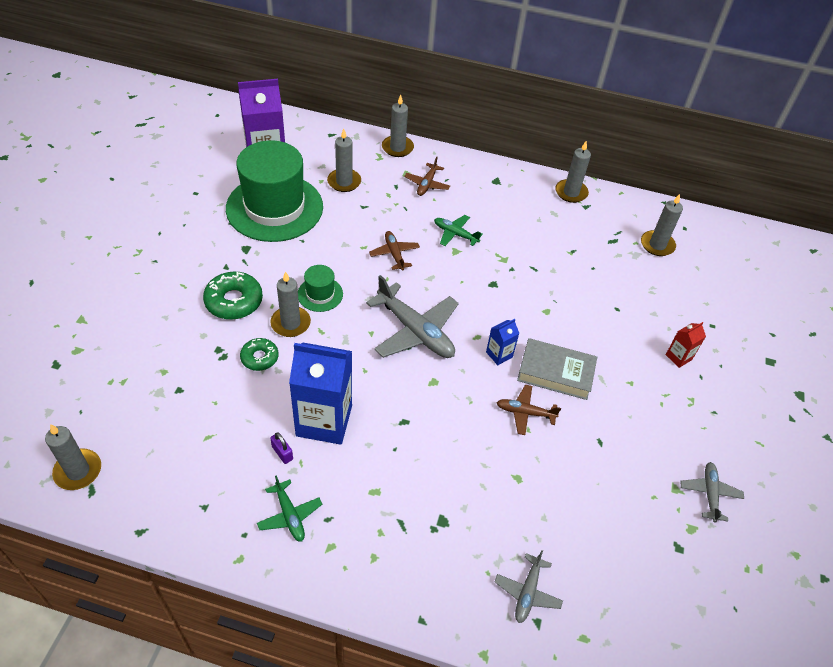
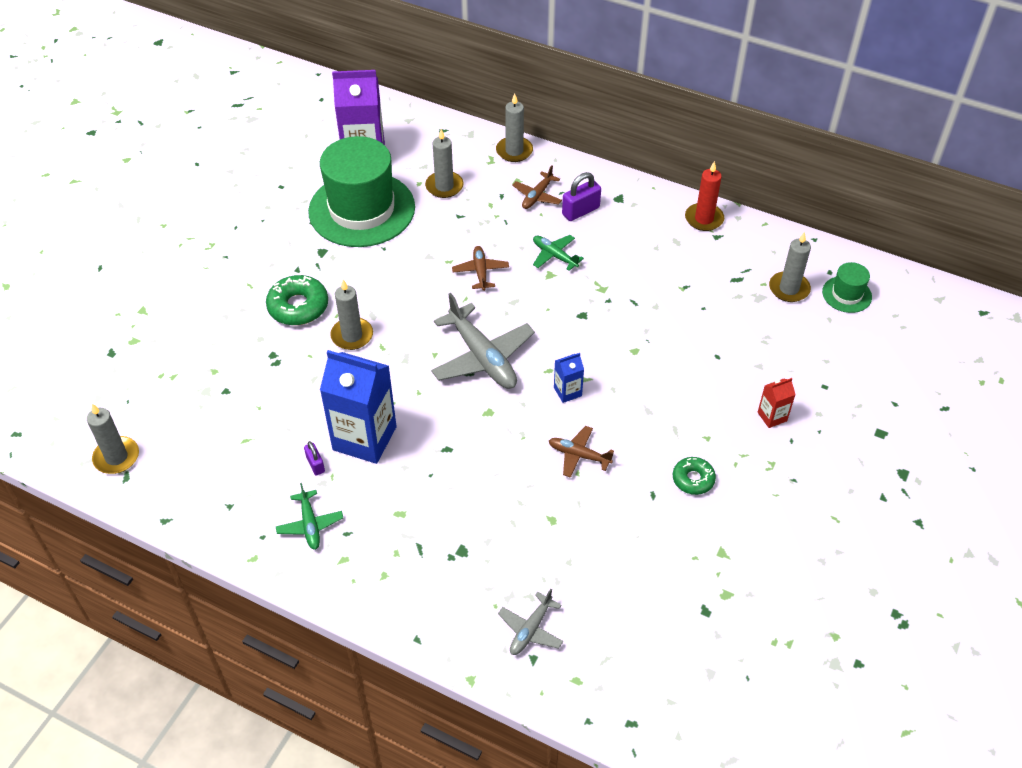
camera: 15 degrees right, 0 degrees up
green donut [240,338,279,371] -> green donut moved to [673,457,716,495]
green hat [298,265,343,312] -> green hat moved to [822,262,872,313]
grey book [517,338,597,400] -> none
grey candle [555,140,591,203] -> red candle [685,161,724,231]
grey plane [680,462,744,522] -> none
none -> purple padlock [562,172,601,221]

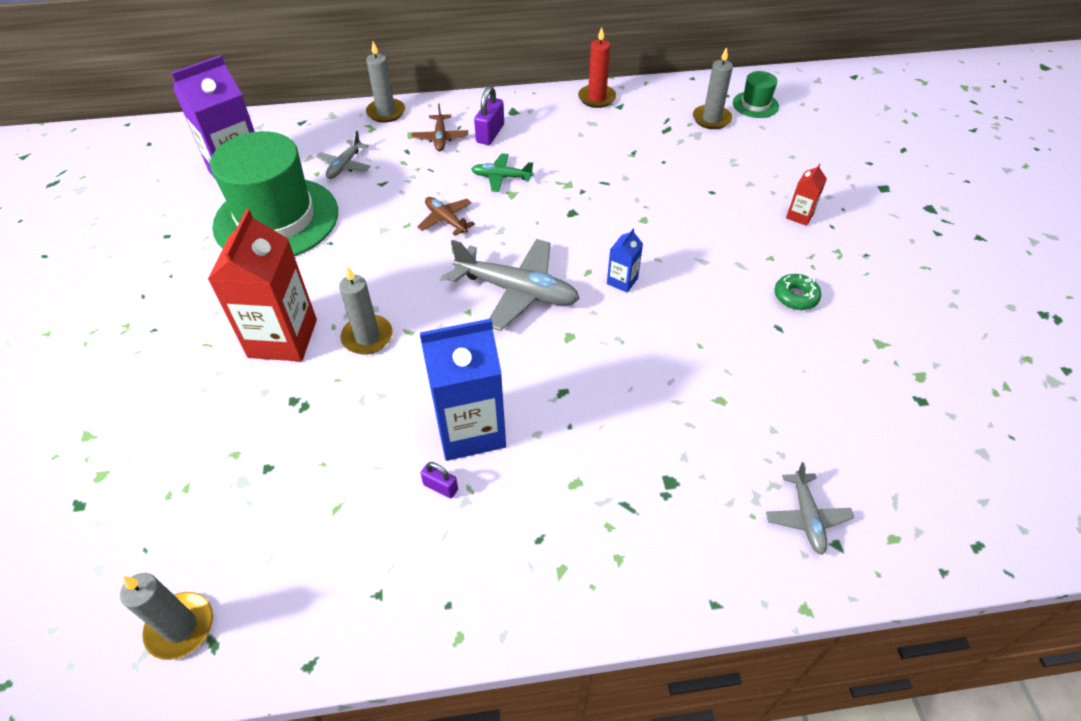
camera: 35 degrees left, 0 degrees up
green donut [266,275,328,325] -> red carton [208,209,317,361]
green plane [275,483,343,550] -> none
grey candle [425,129,464,198] -> grey plane [316,131,371,179]
brown plane [549,426,614,478] -> none

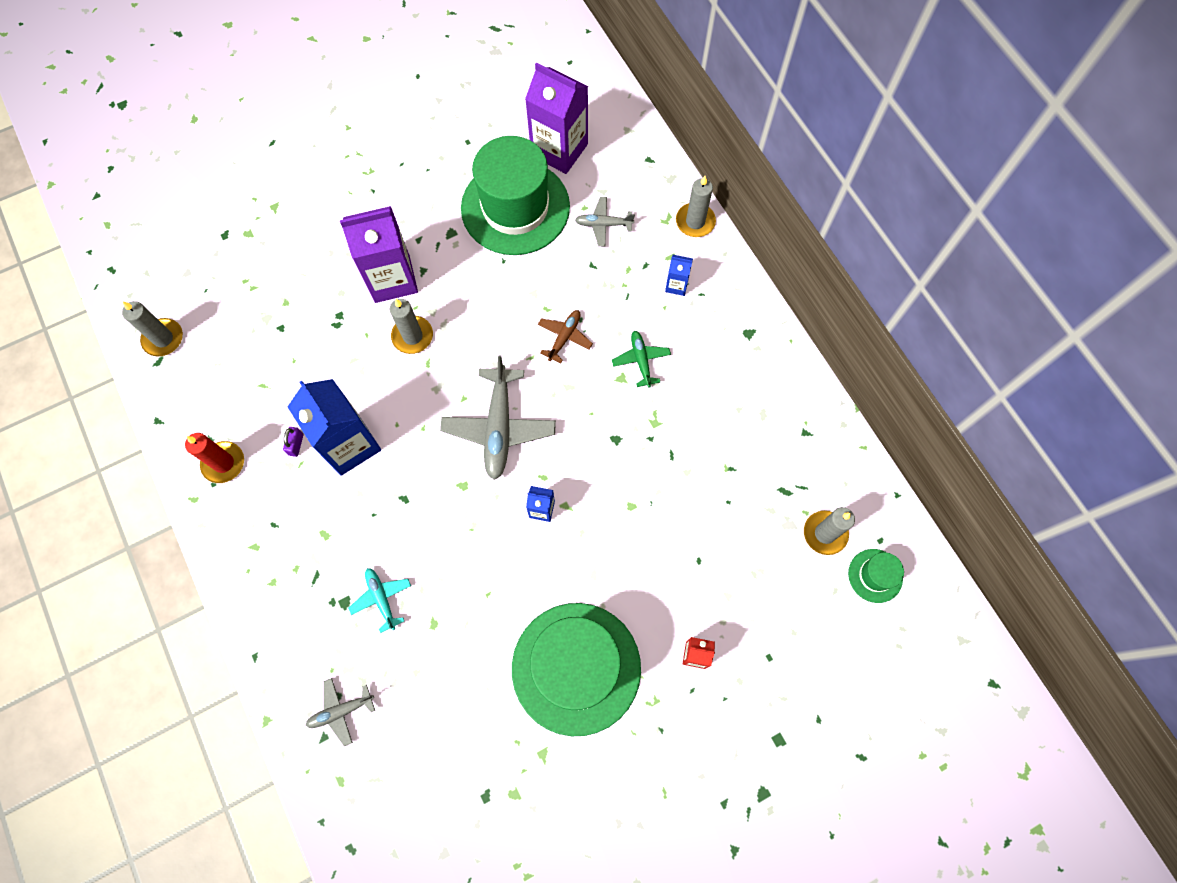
camera: 70 degrees right, 20 degrees up
red carton [208,209,317,361] -> purple carton [340,206,418,303]
brown plane [411,104,468,151] -> blue carton [665,255,693,296]
purple padlock [474,86,504,145] -> none
red candle [578,27,616,108] -> red candle moved to [185,433,244,483]
green donut [774,274,821,310] -> green hat [512,603,641,736]
none -> turquoise plane [348,568,411,633]

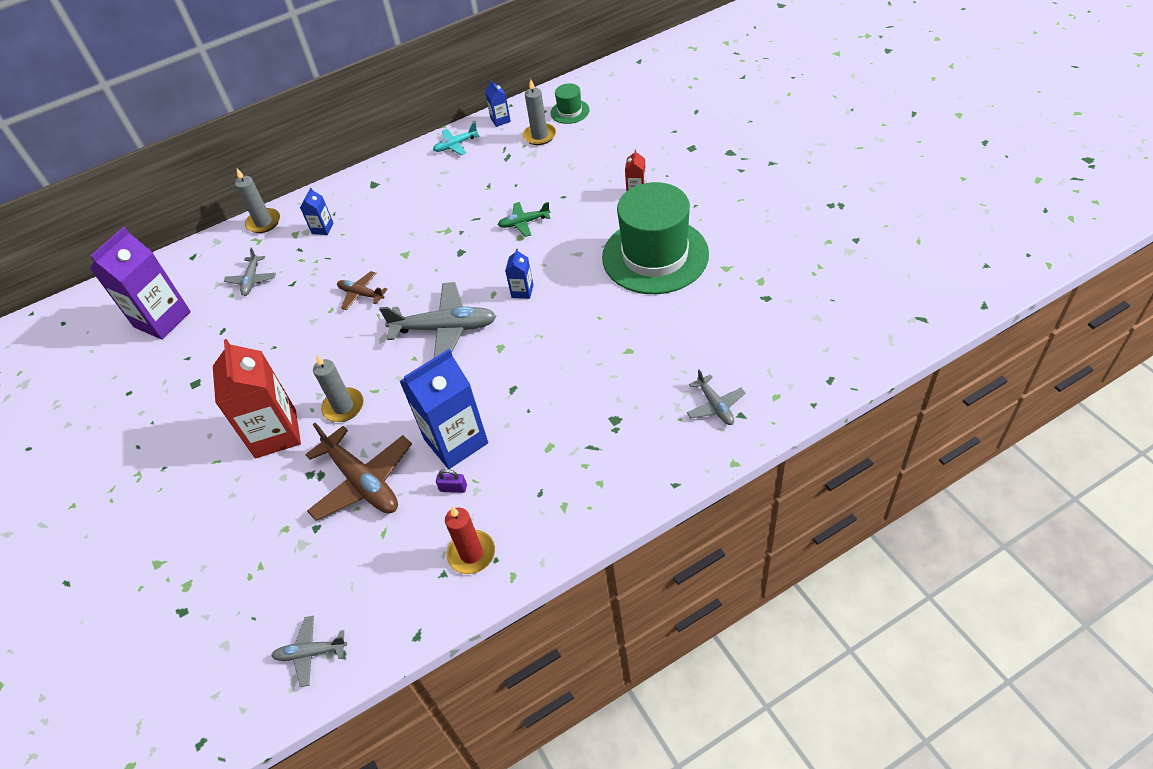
camera: 85 degrees left, 20 degrees down
grey candle [122,301,183,356] -> grey plane [271,616,347,687]
purple carton [340,206,418,303] -> red carton [213,339,301,458]
turquoise plane [348,568,411,633] -> turquoise plane moved to [433,122,480,155]
green hat [461,136,570,255] -> none
green plane [612,331,671,388] -> green plane moved to [498,202,550,237]
none -> brown plane [305,423,412,521]
none -> blue carton [485,80,511,127]

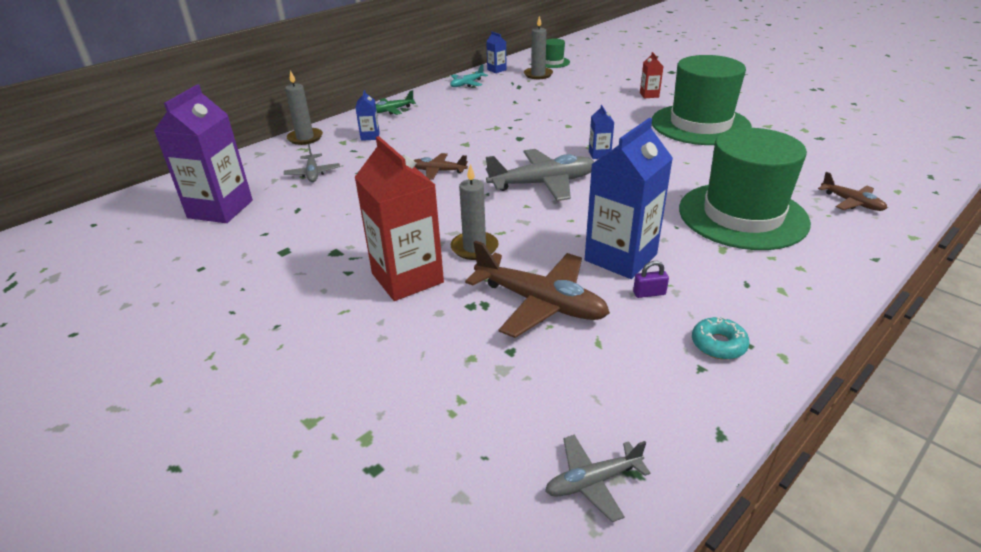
camera: 20 degrees left, 15 degrees down
red candle [445,507,495,574] -> turquoise donut [692,317,750,360]
green plane [498,202,550,237] -> green plane moved to [376,90,416,115]
grey plane [687,369,746,425] -> brown plane [818,172,887,211]
none -> green hat [679,128,811,250]

